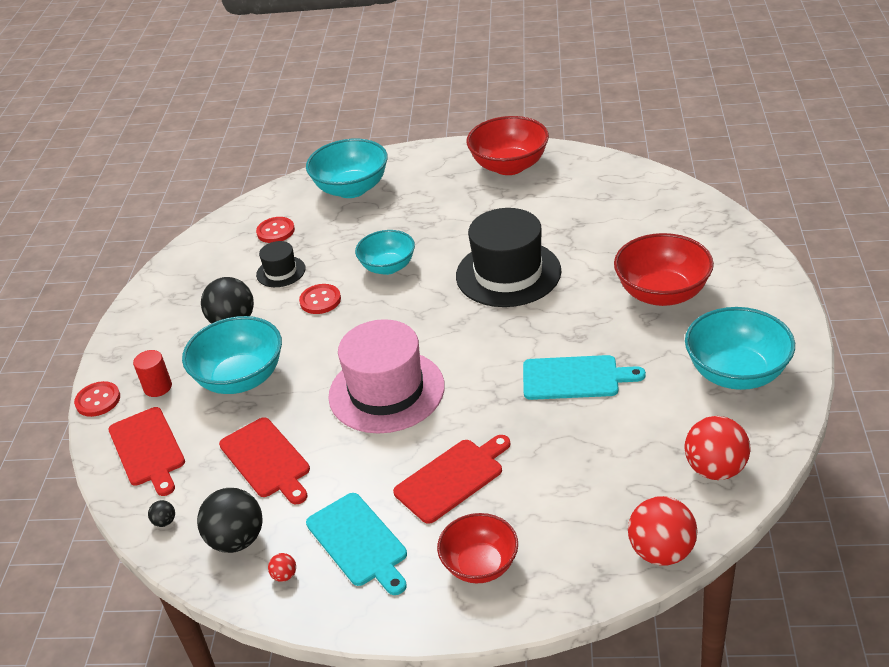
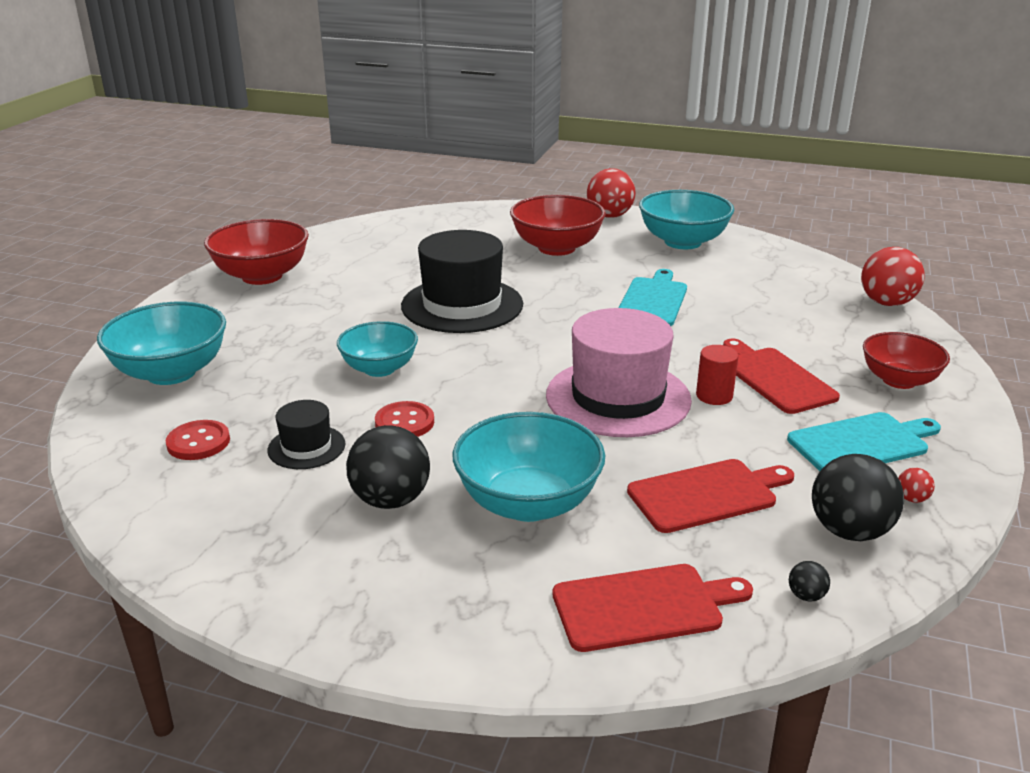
camera: 80 degrees left, 10 degrees down
red button [74,381,120,417] -> none
red cylinder [133,350,172,397] -> red cylinder moved to [696,345,738,405]
red ball [685,416,750,480] -> red ball moved to [587,168,636,218]

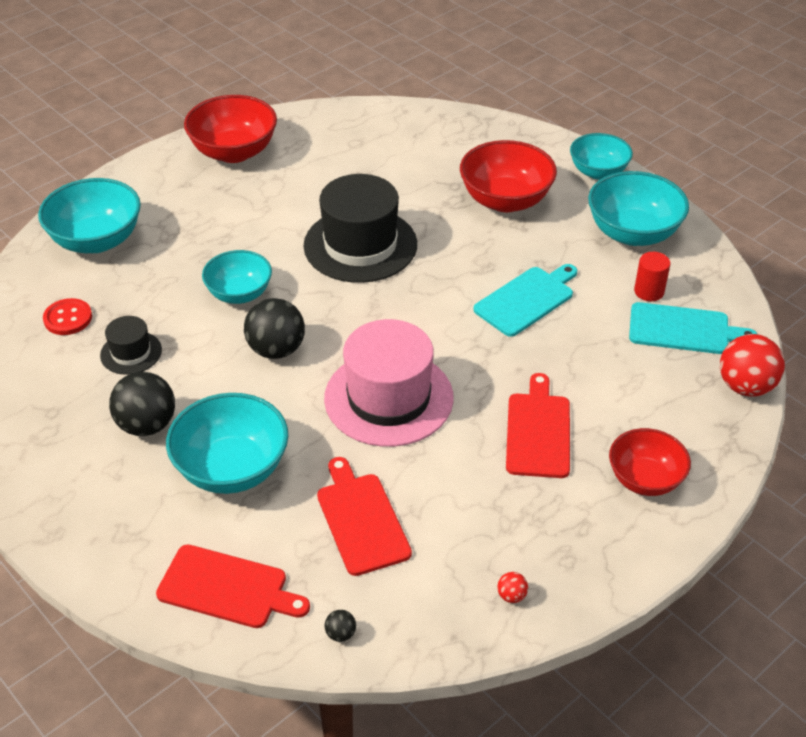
camera: 30 degrees right, 15 degrees up
red button [375,401,434,437] -> none
red ball [587,168,636,218] -> turquoise bowl [570,133,633,180]
red cutting board [627,459,794,533] -> red cutting board turned 120 degrees counterclockwise [317,457,412,576]
red cylinder [696,345,738,405] -> red cylinder moved to [634,252,670,301]
turquoise cutting board [787,412,941,471] -> turquoise cutting board moved to [629,302,757,354]
black ball [812,454,904,541] -> black ball moved to [244,298,305,359]

